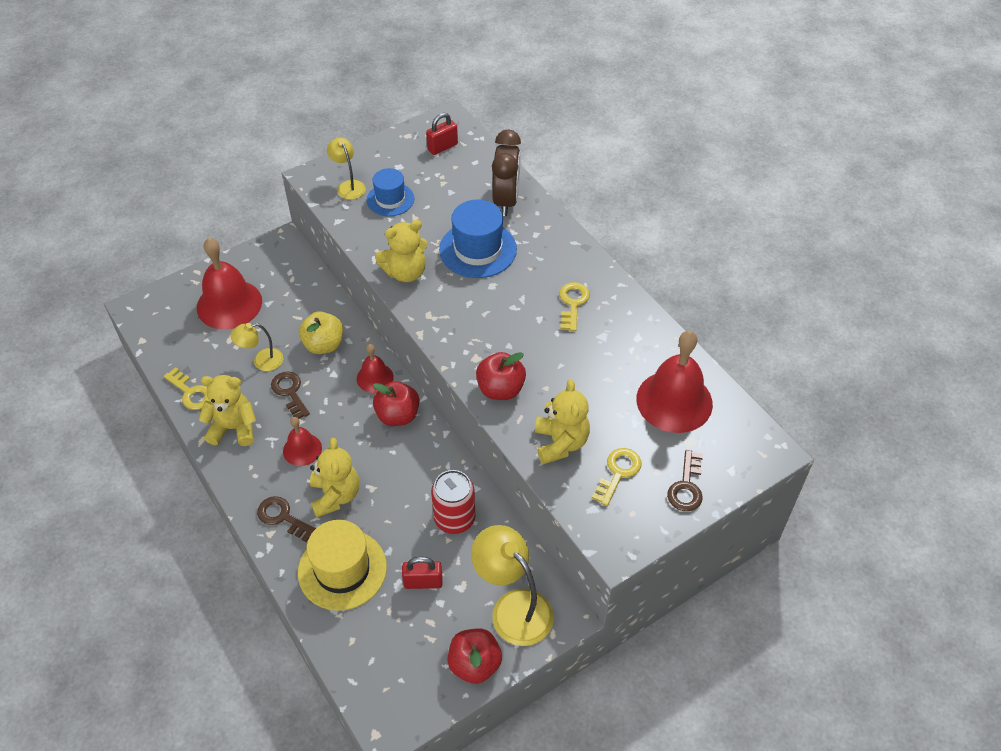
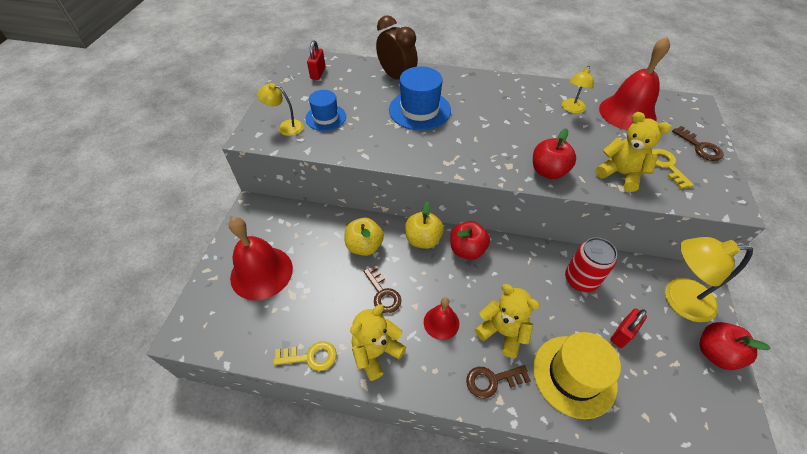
camera: 45 degrees left, 0 degrees up
yellow lamp [230,323,283,371] -> yellow lamp moved to [562,66,594,114]
brown key [271,372,310,419] -> brown key turned 135 degrees counterclockwise [364,265,401,313]
red bell [357,344,394,393] -> yellow apple [405,202,444,249]
yellow teddy bear [375,220,427,282] -> none
yellow key [559,282,590,331] -> none

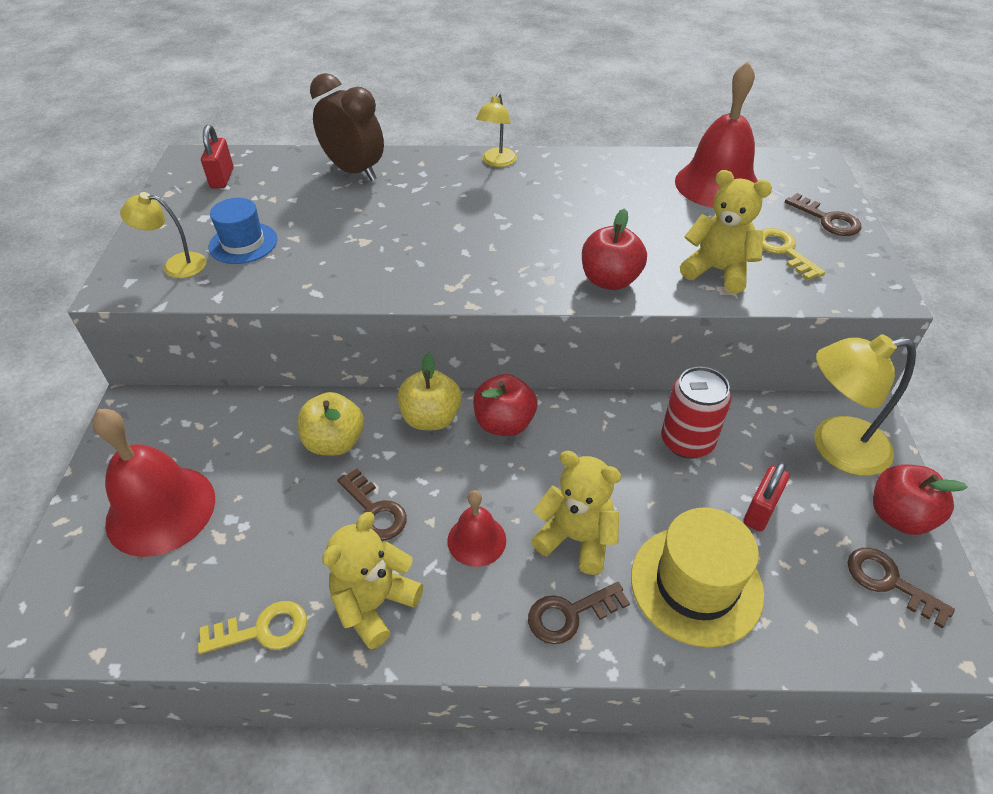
camera: 10 degrees left, 5 degrees down
blue hat [389,66,451,131] -> none
yellow lamp [562,66,594,114] -> yellow lamp moved to [476,93,517,167]
none -> brown key [848,548,955,628]

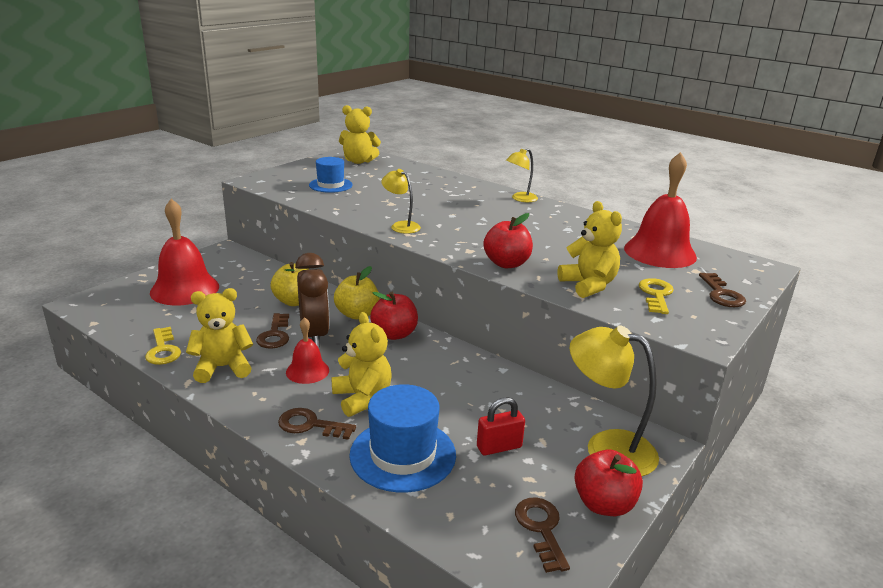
camera: 35 degrees right, 20 degrees down
yellow lamp [120,192,207,278] -> yellow lamp moved to [381,169,421,234]
yellow key [198,601,307,654] -> yellow key turned 45 degrees clockwise [145,327,181,365]
red padlock [201,125,234,188] -> yellow teddy bear [339,105,381,164]
brown clock [310,73,384,181] -> brown clock moved to [295,253,330,347]
yellow hat [631,507,764,648] -> blue hat [349,384,456,493]
red can [661,367,731,459] -> none

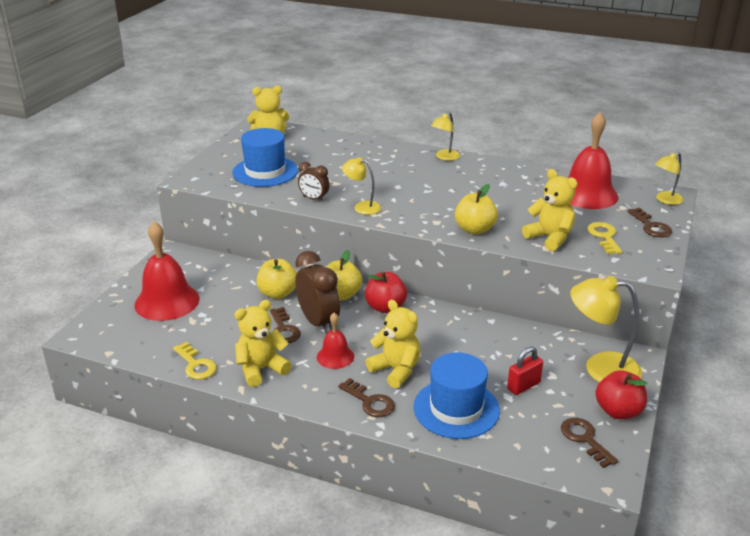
camera: 15 degrees left, 5 degrees up
brown key [278,408,356,440] -> brown key turned 135 degrees counterclockwise [338,378,395,417]
blue hat [309,157,353,193] -> blue hat [232,128,298,187], size x1.56
red apple [483,213,533,268] -> yellow apple [455,184,498,234]
none -> brown clock [298,162,330,202]
none -> yellow lamp [655,152,684,205]

